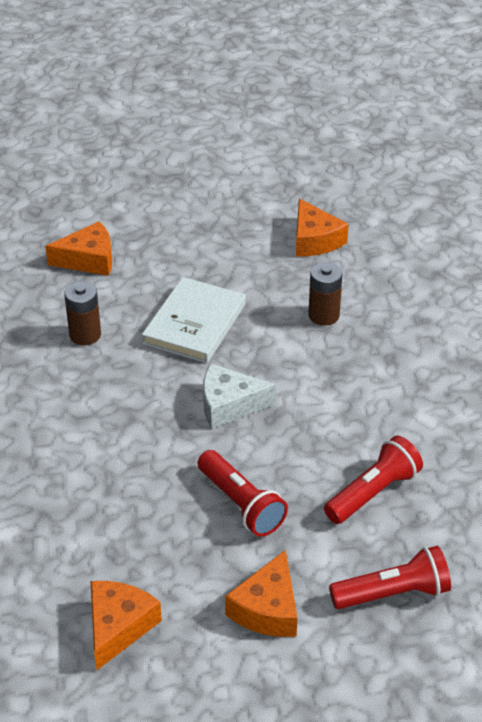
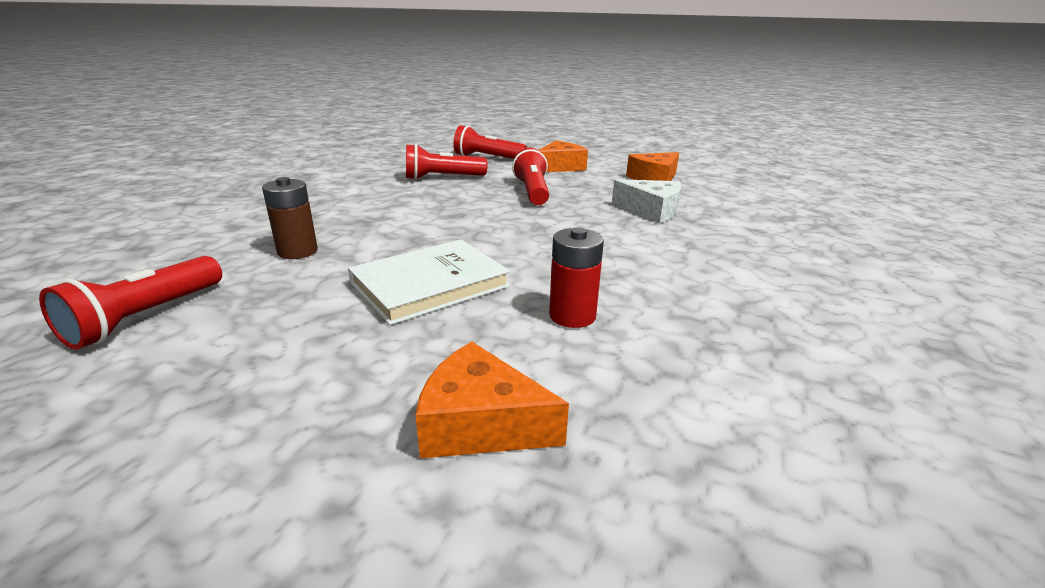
camera: 150 degrees left, 15 degrees down
brown battery [64,281,101,345] -> red battery [549,227,604,328]
white cheese [203,363,276,429] -> white cheese moved to [612,179,681,224]
orange cheese [296,199,349,257] -> red flashlight [39,256,222,349]

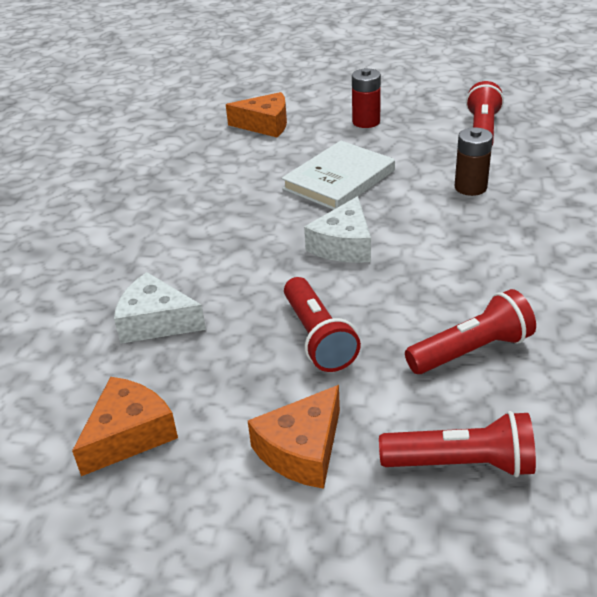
camera: 170 degrees right, 10 degrees up
red battery [549,227,604,328] -> red battery moved to [352,68,381,128]
none -> white cheese [304,196,371,263]

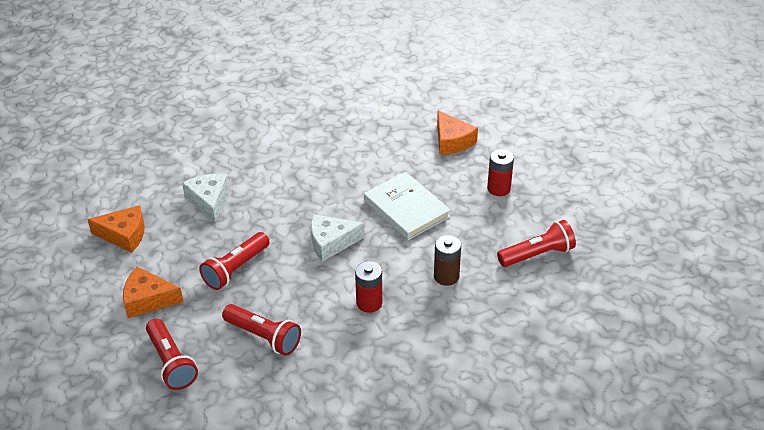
camera: 55 degrees right, 5 degrees up
white book [281,141,395,210] -> white book turned 45 degrees clockwise [364,172,451,240]
none -> red battery [355,261,382,313]

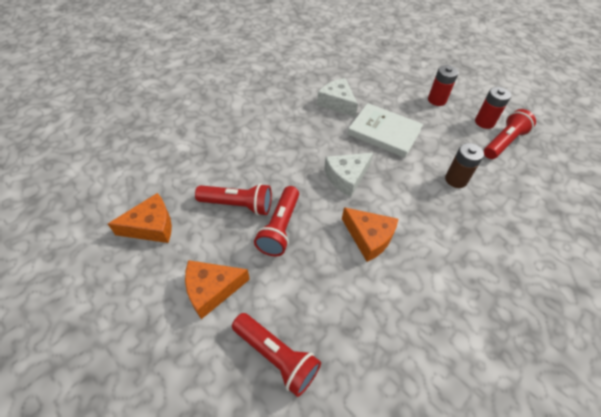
camera: 25 degrees left, 10 degrees up
white cheese [182,173,230,222] -> white cheese moved to [317,78,358,117]
red flashlight [222,304,301,356] -> red flashlight moved to [195,183,272,216]
red battery [355,261,382,313] -> red battery moved to [475,87,511,129]
orange cheese [437,111,478,155] -> orange cheese moved to [342,207,398,262]

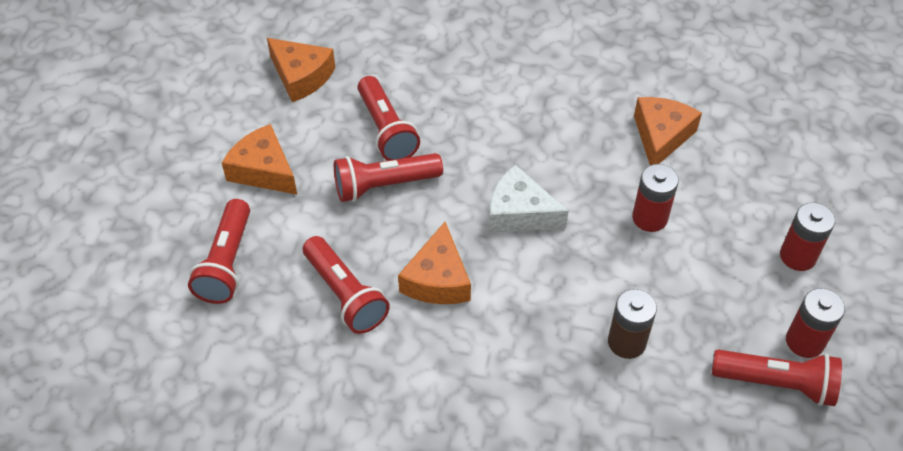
camera: 60 degrees right, 0 degrees up
white cheese [317,78,358,117] -> orange cheese [634,97,702,165]
white book [348,103,423,158] -> red battery [632,164,679,232]
none -> red flashlight [303,236,390,334]

